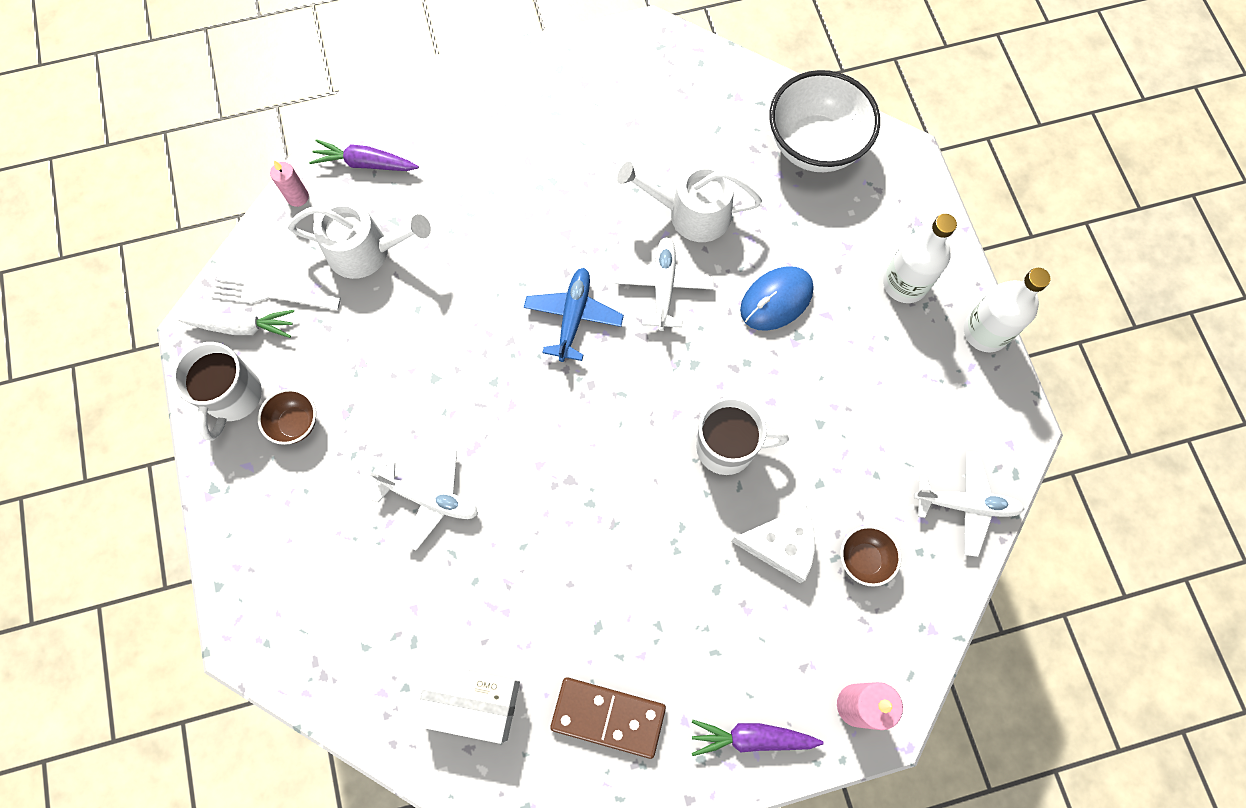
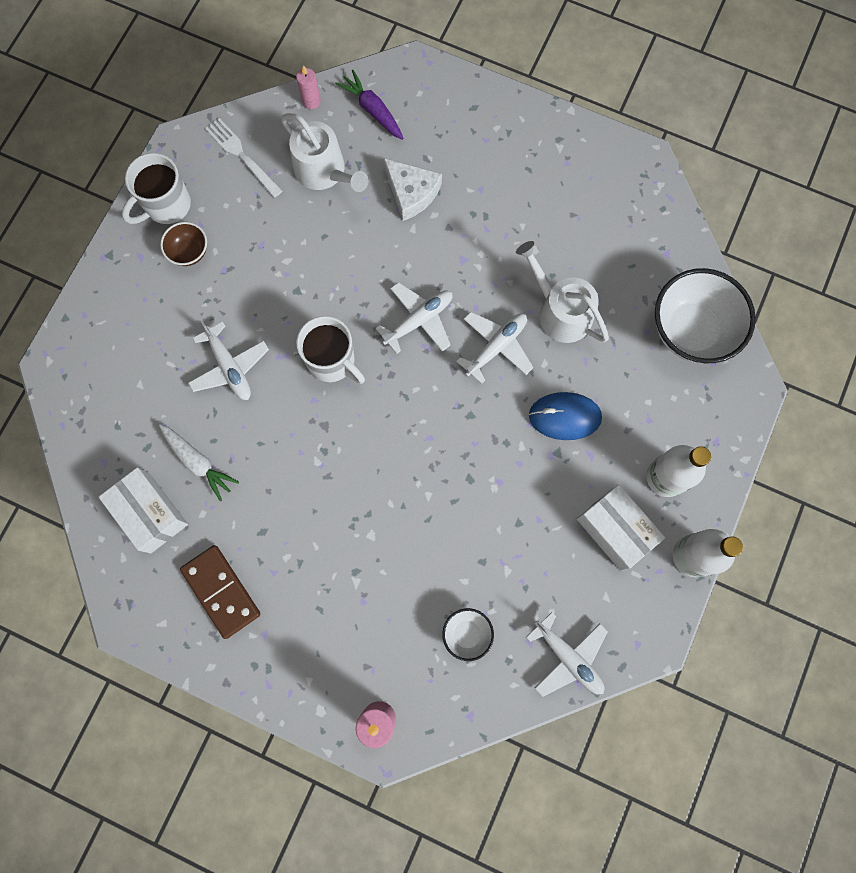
camera: 40 degrees right, 5 degrees up
white carrot [178,310,294,338] -> white carrot moved to [159,424,239,501]
blue plane [524,268,624,362] -> white plane [376,282,452,354]
purple carrot [692,720,824,756] -> none
white mug [696,397,789,475] -> white mug moved to [296,316,365,384]
white cheese [731,505,815,583] -> white cheese moved to [383,158,442,221]
brown bowl [840,525,901,587] -> white bowl [442,608,494,661]
none -> white box [577,484,665,571]

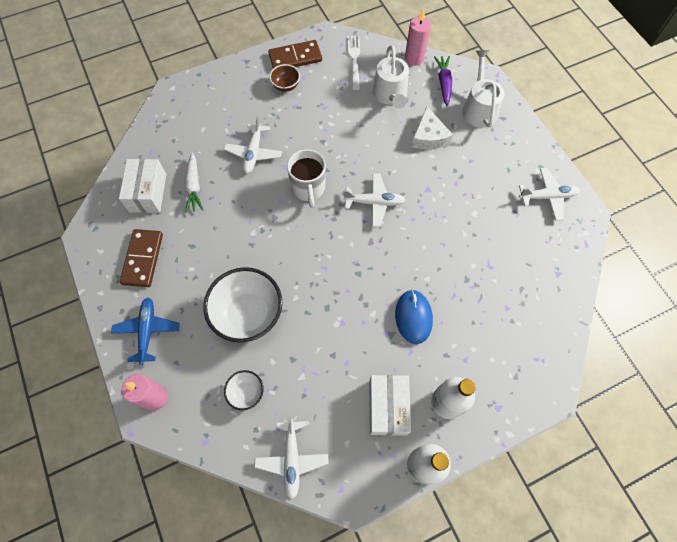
camera: 40 degrees right, 10 degrees down
white mug [122,153,191,224] -> brown domino [268,40,322,69]
pink candle [296,65,321,109] -> pink candle [405,9,431,66], size x1.58
white plane [457,312,534,384] -> white plane moved to [519,168,580,221]
white watering can [516,241,609,343] -> white watering can moved to [462,50,505,128]
blue mouse [529,392,602,440] -> blue mouse turned 45 degrees clockwise [395,290,433,344]
white bowl [655,268,756,364] -> white bowl moved to [203,267,282,342]
none -> blue plane [111,297,180,365]

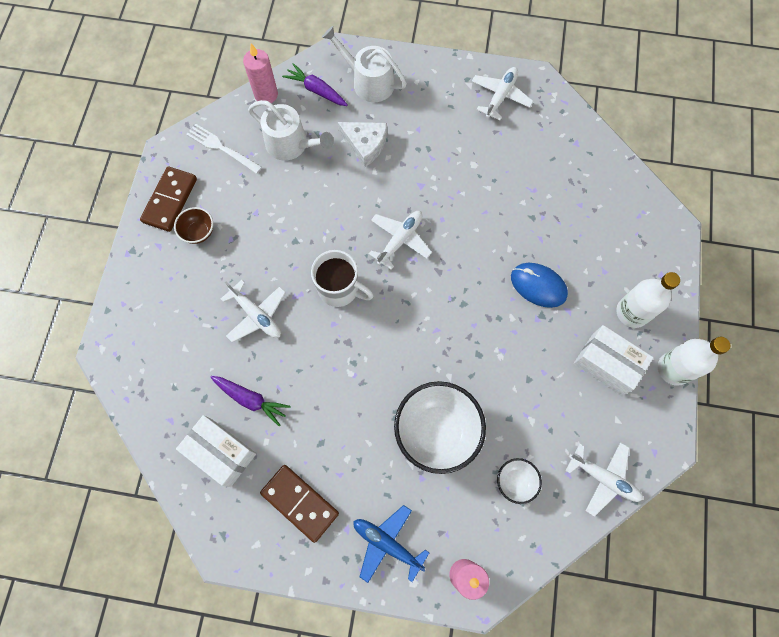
camera: 55 degrees left, 5 degrees up
white carrot [185,153,203,213] -> purple carrot [210,376,291,427]

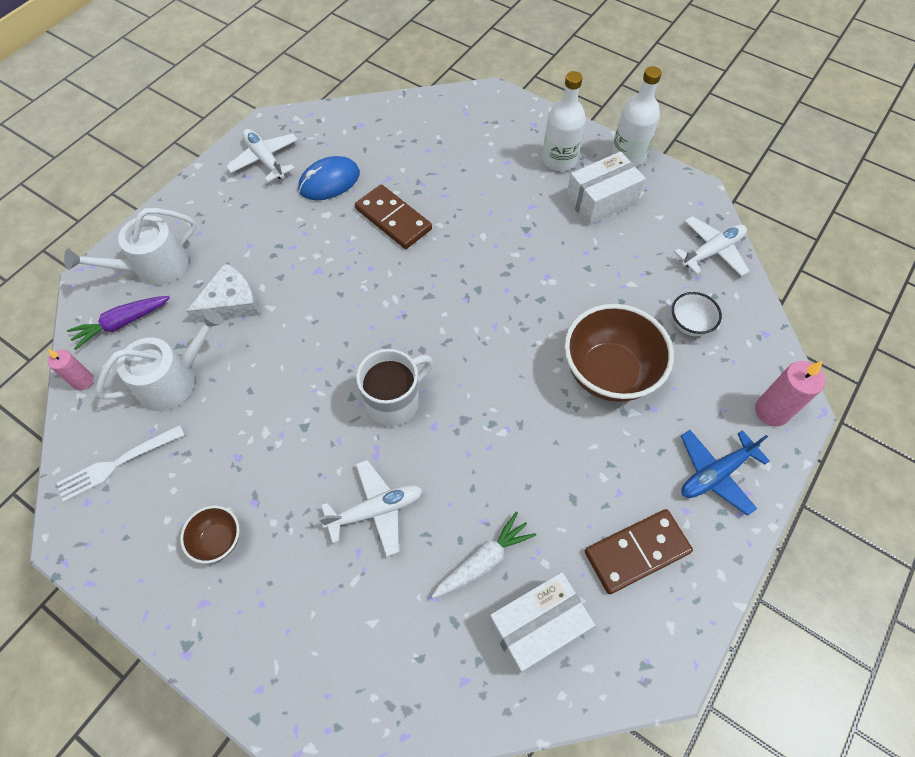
camera: 65 degrees left, 10 degrees down
brown domino [140,166,197,232] -> brown domino moved to [355,184,432,249]
purple carrot [210,376,291,427] -> white carrot [431,512,536,598]
pink candle [243,43,278,103] -> pink candle [48,349,94,390], size x0.63
white plane [369,211,432,270] -> none
white bowl [394,381,486,474] -> brown bowl [564,304,674,402]
blue mouse [511,263,568,308] -> blue mouse moved to [298,156,360,200]

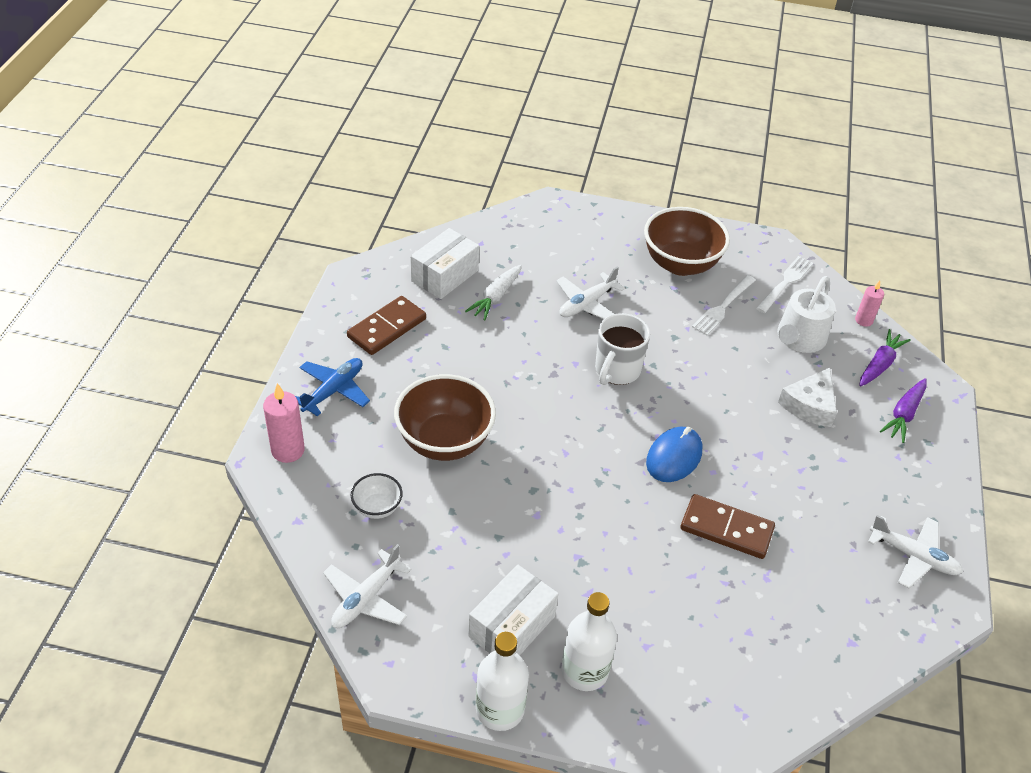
camera: 155 degrees right, 15 degrees down
white watering can [64,208,196,285] -> purple carrot [880,378,927,443]
brown bowl [180,506,240,564] -> brown bowl [644,207,730,276], size x2.05
blue mouse [298,156,360,200] -> blue mouse moved to [646,426,702,482]
none -> white fork [692,275,756,335]

